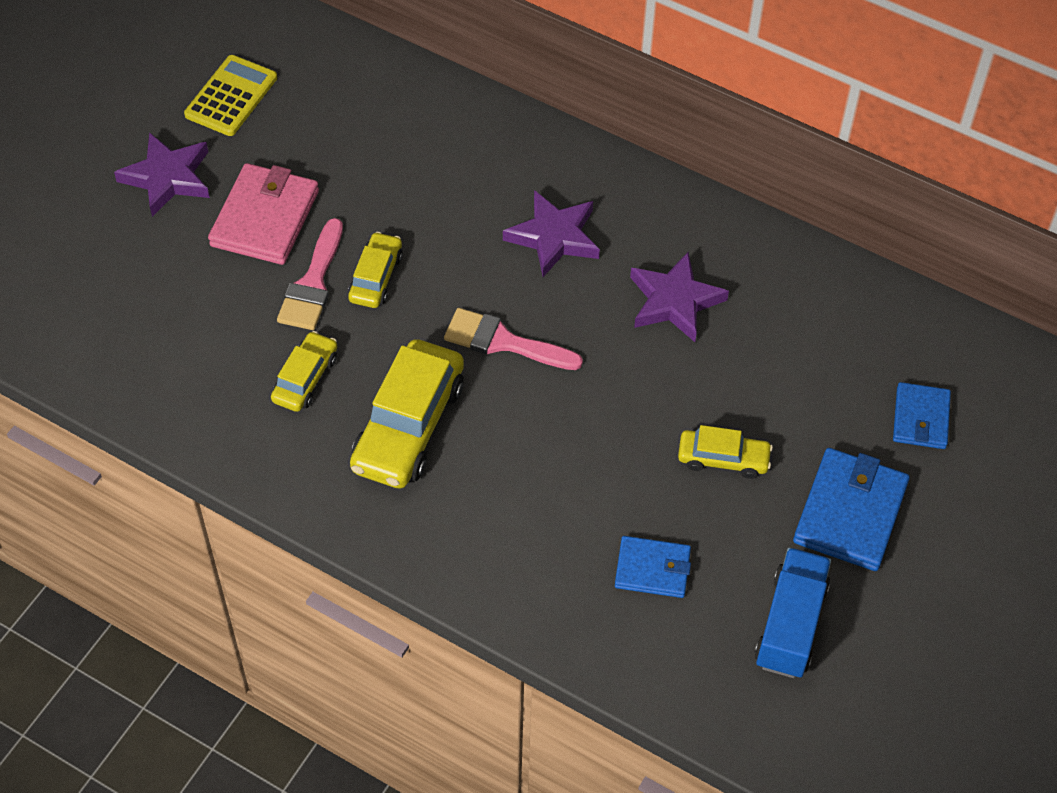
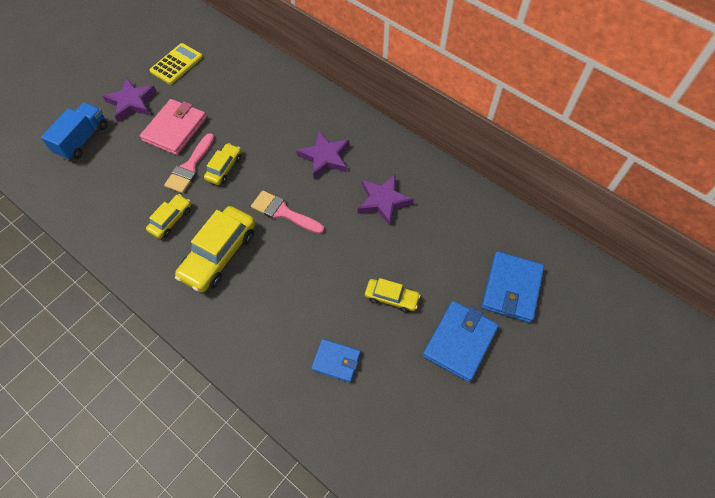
camera: 10 degrees right, 5 degrees up
blue truck [754,548,831,678] -> blue truck moved to [41,102,107,160]
blue wallet [893,382,951,449] -> blue wallet [481,251,544,323], size x1.62

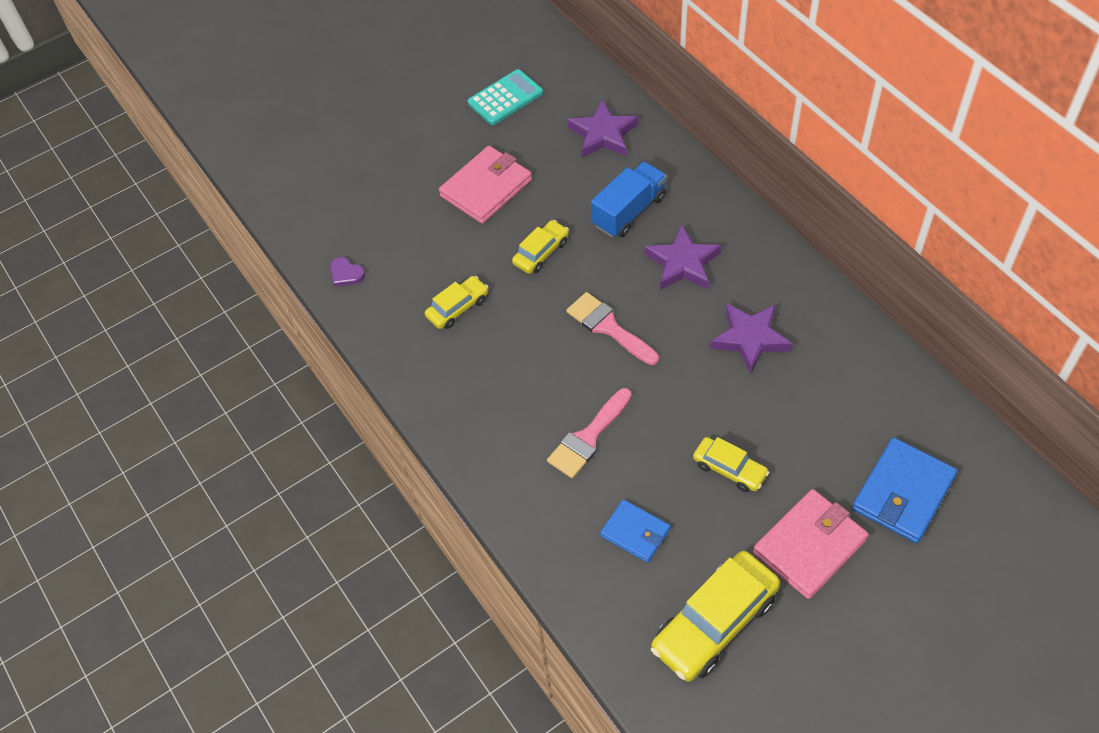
camera: 20 degrees right, 5 degrees down
blue truck [41,102,107,160] -> blue truck moved to [591,162,667,237]
purple star [103,78,157,122] -> purple star moved to [567,100,639,158]
yellow calculator [150,43,203,84] -> turquoise calculator [468,69,543,125]
pink brush [164,133,214,193] -> pink brush moved to [547,388,632,478]
yellow car [175,206,255,292] -> yellow car moved to [651,551,780,682]
blue wallet [423,301,499,382] -> pink wallet [753,489,869,599]
none -> purple heart [330,257,365,286]

